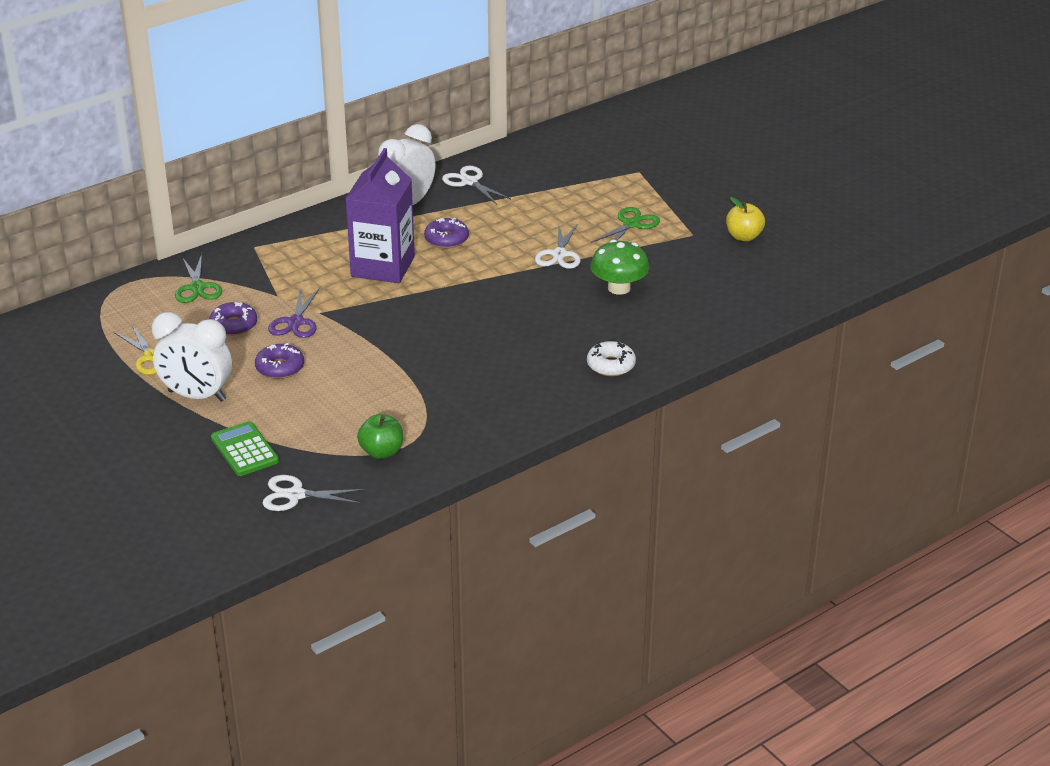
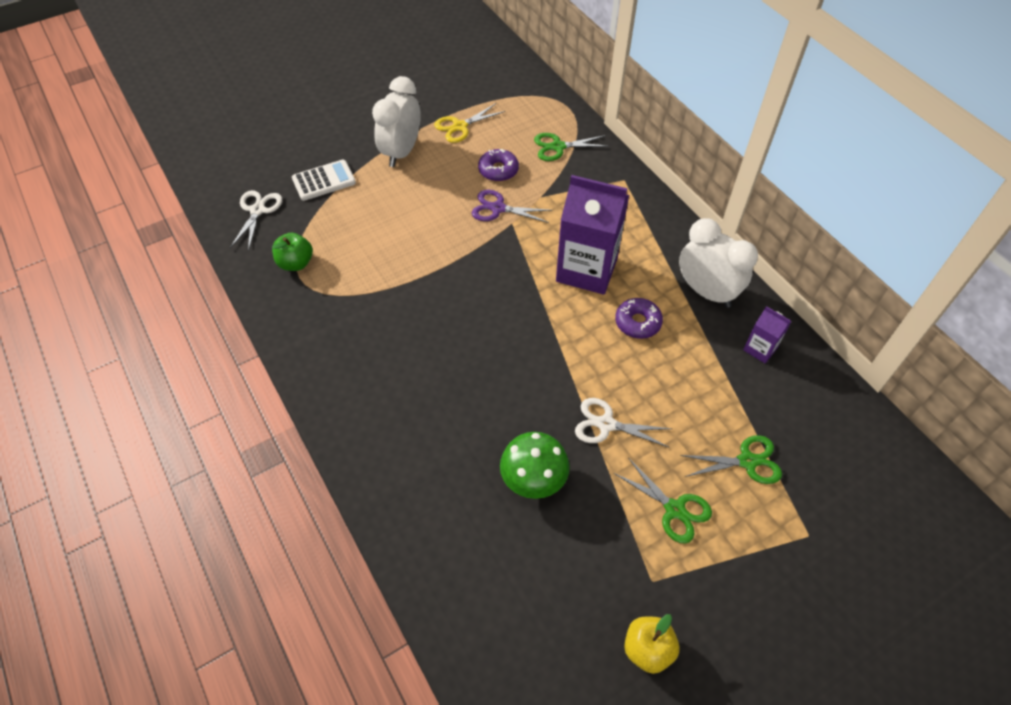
camera: 95 degrees right, 20 degrees up
green calculator [211,421,279,476] -> white calculator [292,160,356,201]
purple donut [255,343,304,379] -> none
white scissors [442,166,511,205] -> purple carton [743,306,791,363]
white donut [587,341,636,376] -> none
none -> green scissors [680,435,782,484]

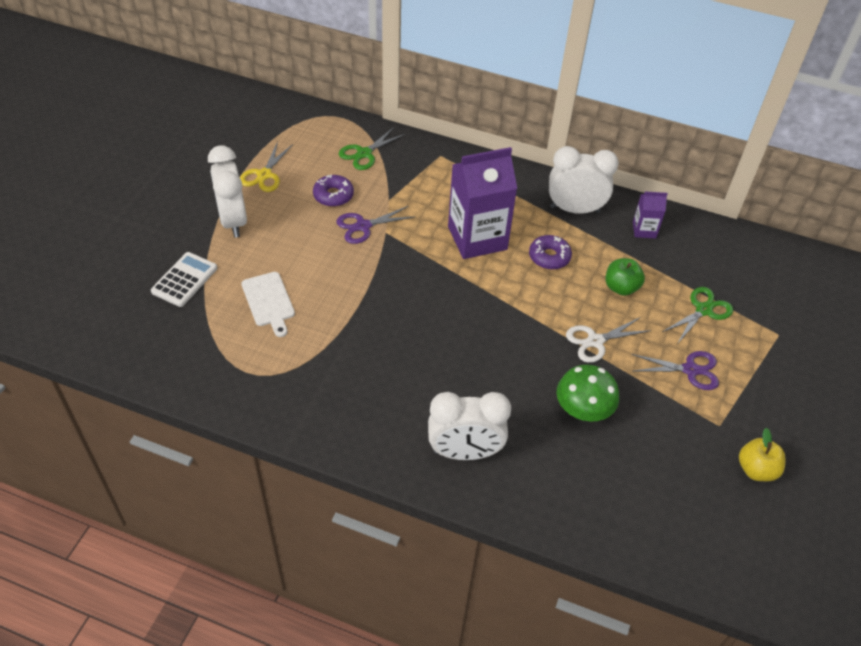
camera: 40 degrees left, 5 degrees down
white scissors [230,190,282,251] -> none
green apple [272,232,313,271] -> green apple moved to [605,258,645,296]
green scissors [614,457,712,544] -> purple scissors [632,351,719,390]
none -> white cutting board [241,272,295,337]
none -> white clock [428,392,511,460]

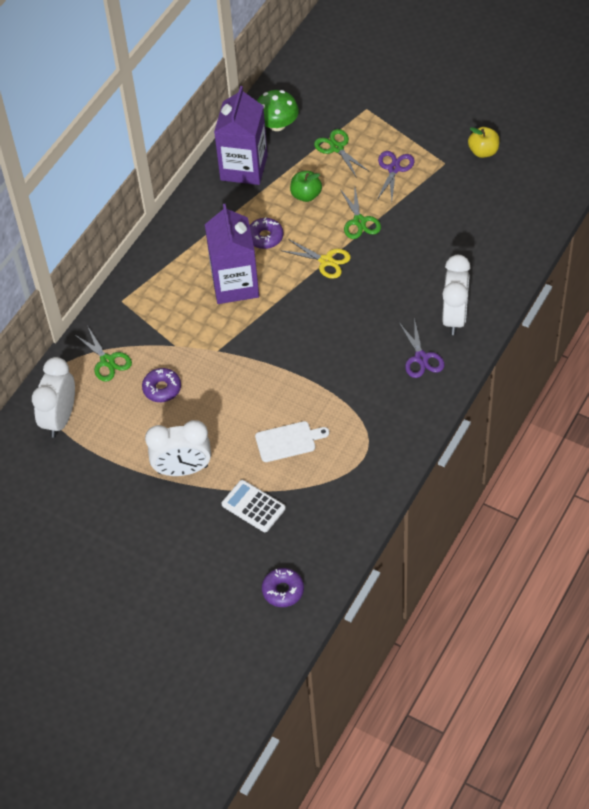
camera: 75 degrees left, 5 degrees up
yellow scissors [240,141,293,192] -> yellow scissors moved to [280,239,351,279]
purple scissors [336,206,416,244] -> purple scissors moved to [399,318,444,378]
white clock [549,146,619,214] -> white clock moved to [32,357,75,438]
green mushroom [557,365,619,422] -> green mushroom moved to [257,90,299,131]
white scissors [566,317,651,363] -> green scissors [340,188,381,239]
purple carton [633,191,668,239] -> purple carton [214,86,268,185], size x2.13
none -> purple donut [262,568,304,607]

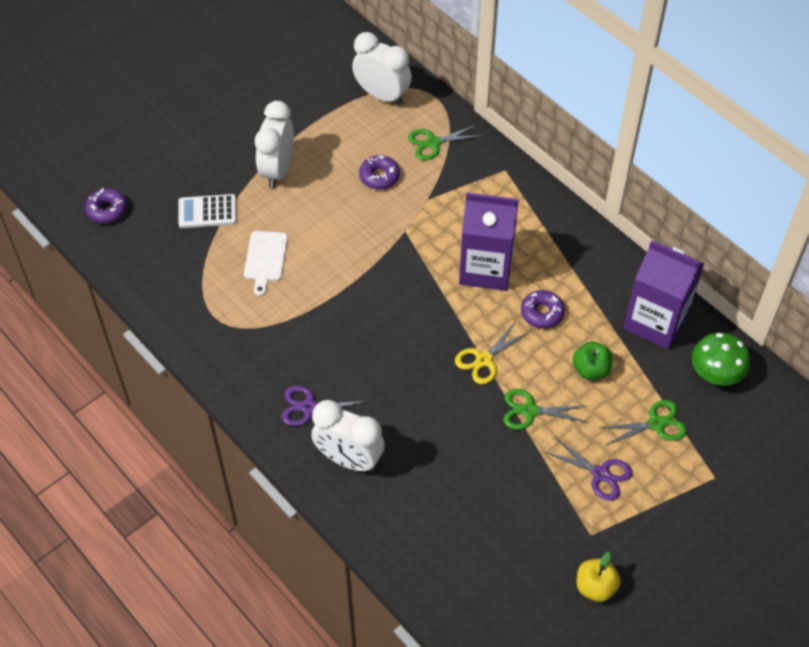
camera: 105 degrees right, 0 degrees up
white calculator [221,480,286,532] -> white calculator turned 150 degrees counterclockwise [178,194,237,228]

